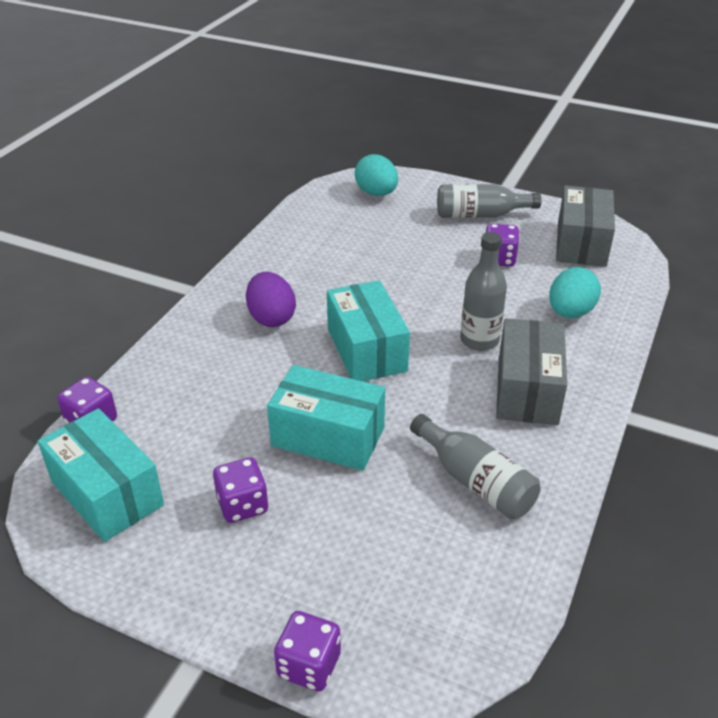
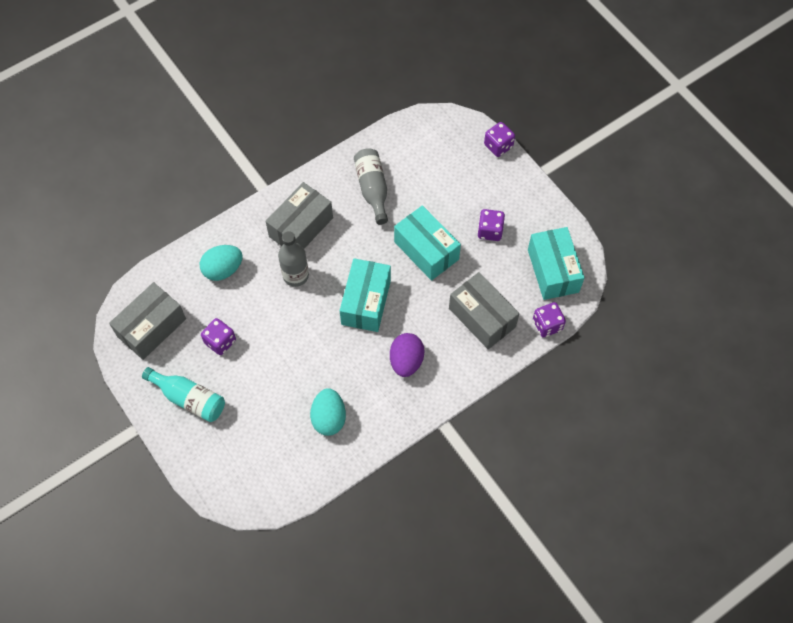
camera: 150 degrees left, 25 degrees up
turquoise egg [355,154,398,196] -> turquoise egg moved to [310,388,346,436]
grey bottle [437,184,542,218] -> turquoise bottle [142,367,225,422]
none -> grey box [449,272,519,349]

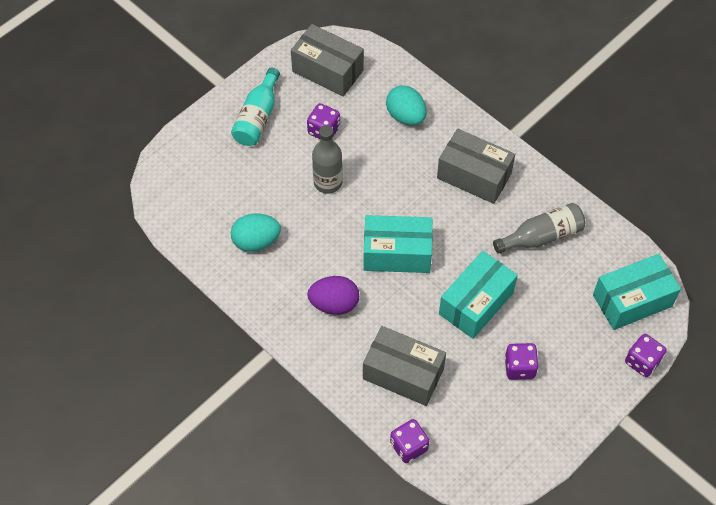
camera: 80 degrees right, 5 degrees down
grey bottle [278,231,309,287] -> grey bottle moved to [312,125,343,194]
grey box [449,272,519,349] -> grey box turned 75 degrees clockwise [363,326,446,406]
turquoise box [528,227,585,300] -> turquoise box moved to [593,254,681,330]

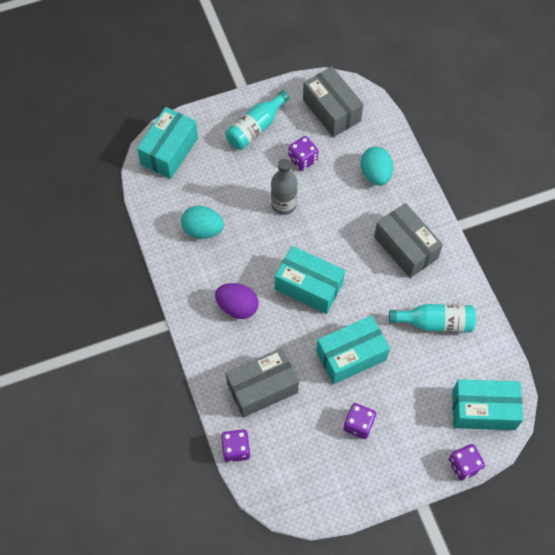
camera: 25 degrees right, 5 degrees up
grey box [363,326,446,406] -> grey box turned 75 degrees counterclockwise [226,348,299,417]
grey bottle [493,203,585,254] -> turquoise bottle [389,304,476,332]
none -> turquoise box [137,107,198,179]

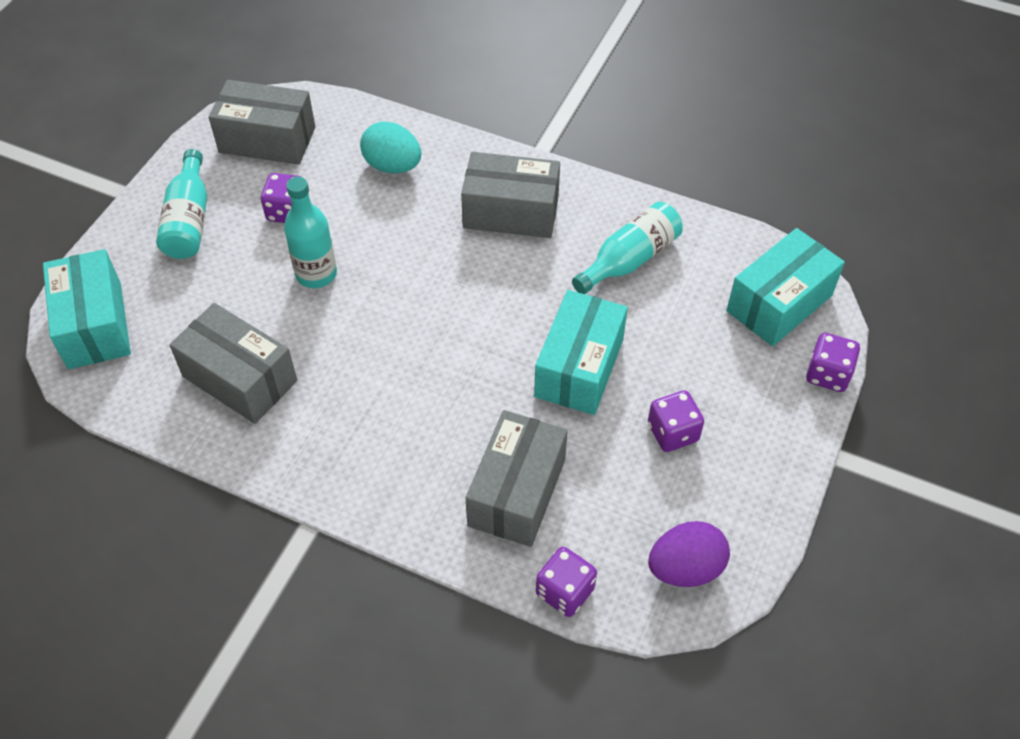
camera: 45 degrees left, 10 degrees down
turquoise egg [181,206,224,239] -> grey box [169,303,297,424]
purple egg [215,283,259,319] -> purple egg moved to [648,521,730,587]
grey bottle [271,159,297,215] -> turquoise bottle [284,177,337,288]
turquoise box [275,246,345,314] -> none

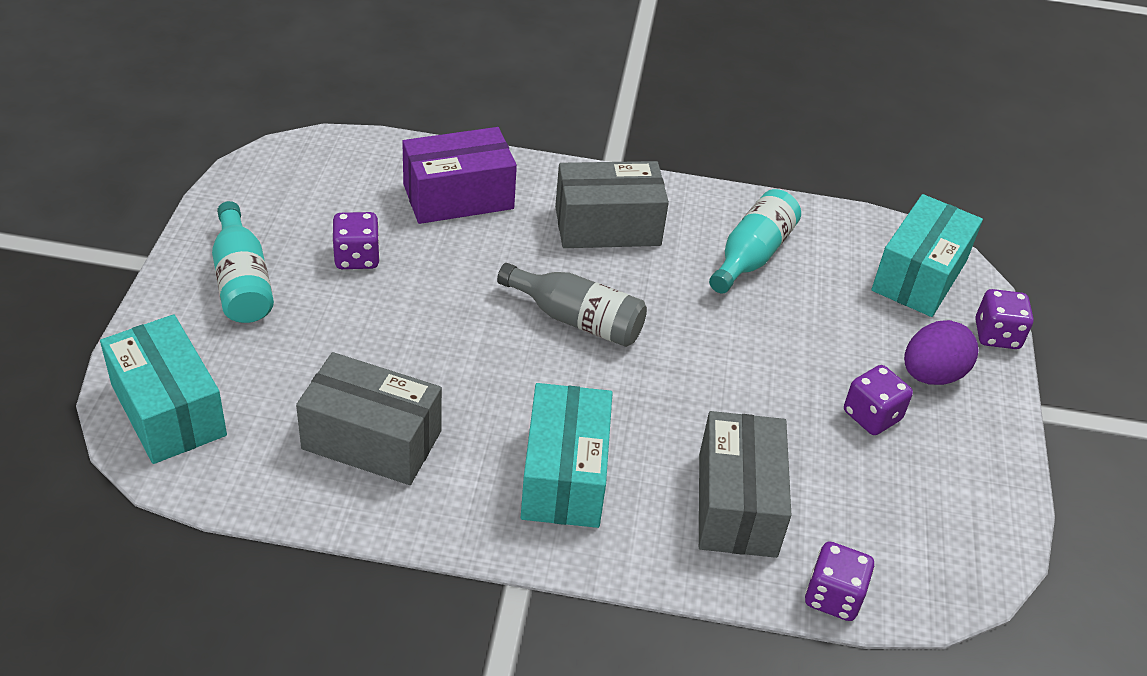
camera: 20 degrees left, 10 degrees down
grey box [208,80,315,165] -> none
turquoise bottle [284,177,337,288] -> none
turquoise egg [360,121,421,173] -> purple box [402,127,517,224]
turquoise box [534,290,628,415] -> turquoise box moved to [521,383,613,528]
purple egg [648,521,730,587] -> purple egg moved to [904,320,979,385]
none -> grey bottle [497,263,647,347]

